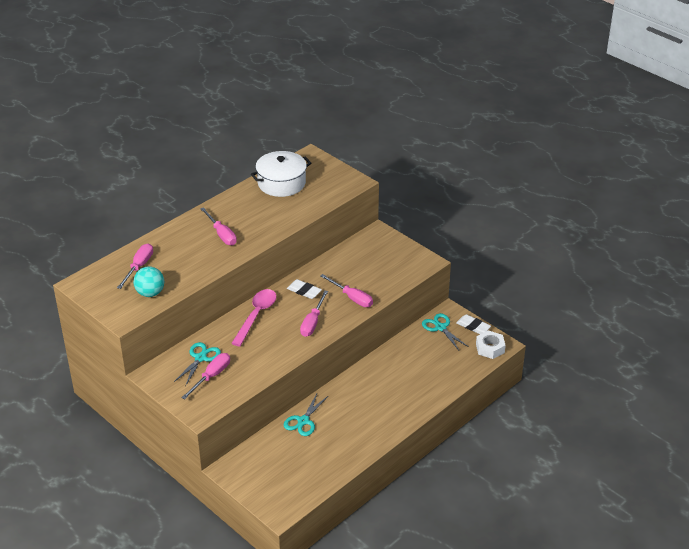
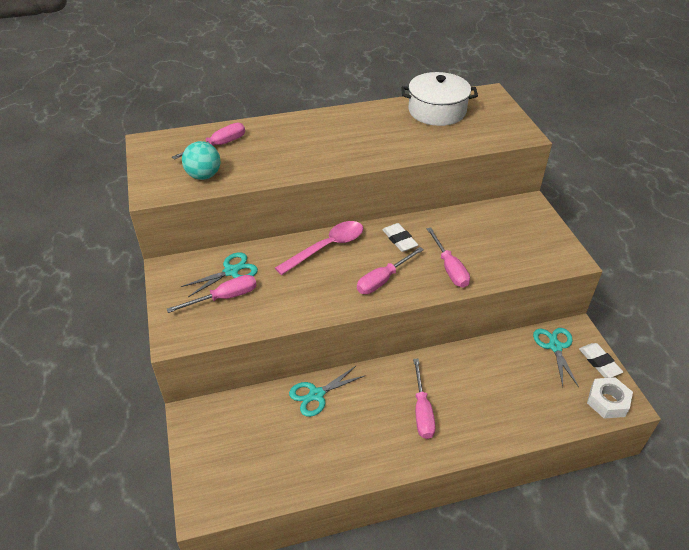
camera: 30 degrees right, 5 degrees up
pink screwdriver [200,207,237,245] -> pink screwdriver moved to [413,359,436,439]

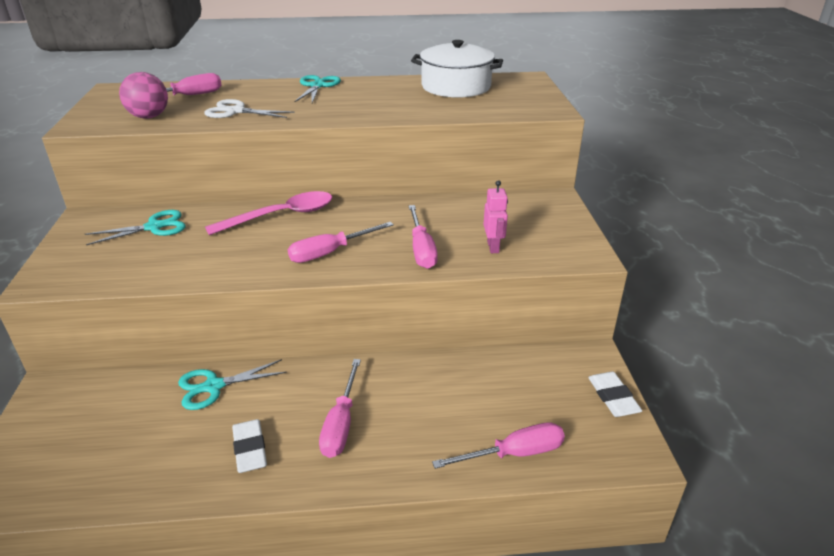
camera: 10 degrees right, 10 degrees down
pink screwdriver [167,275,257,313] -> pink screwdriver moved to [432,422,565,469]
turquoise ball [182,141,220,180] -> pink ball [119,72,168,119]
white eraser [382,223,418,252] -> white eraser moved to [232,419,267,473]
turquoise scissors [533,328,579,387] -> turquoise scissors moved to [294,75,341,103]
white nut [587,377,633,418] -> none
none -> white scissors [204,99,294,118]
none -> pink robot [483,181,508,253]

